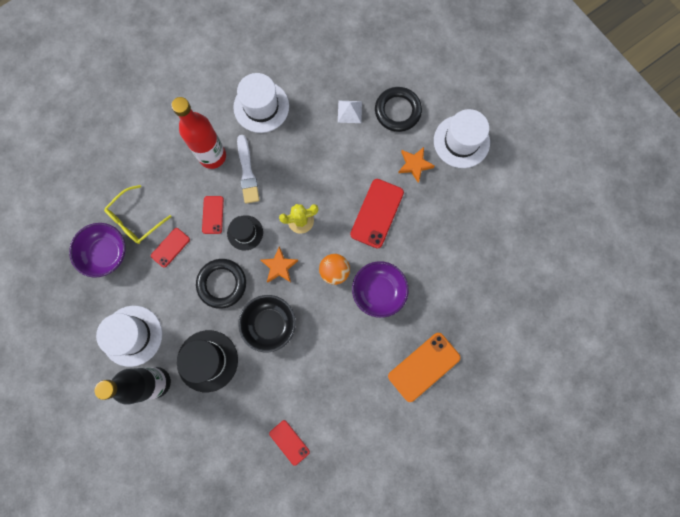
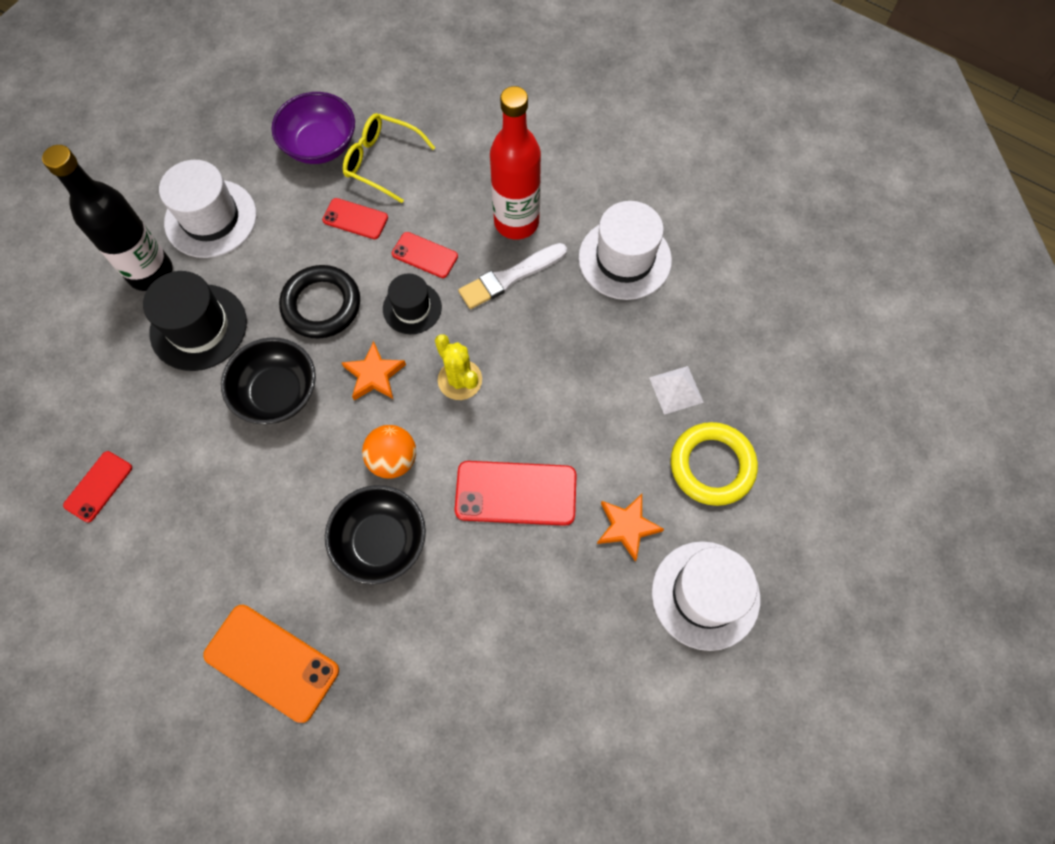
camera: 70 degrees right, 10 degrees down
red phone [202,196,224,234] -> red phone turned 45 degrees clockwise [392,232,458,278]
purple bowl [352,261,409,318] -> black bowl [325,485,426,584]
black ring [375,87,422,132] -> yellow ring [671,422,758,506]

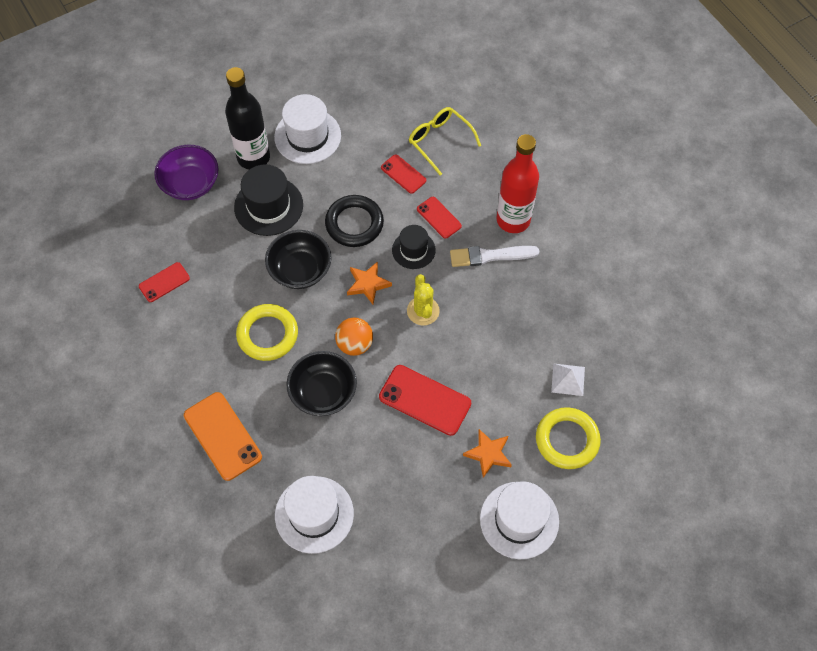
camera: 25 degrees right, 5 degrees down
purple bowl [271,92,355,164] -> purple bowl moved to [154,145,219,200]
white hat [578,201,672,300] -> white hat moved to [275,476,354,554]
none -> yellow ring [236,304,298,361]

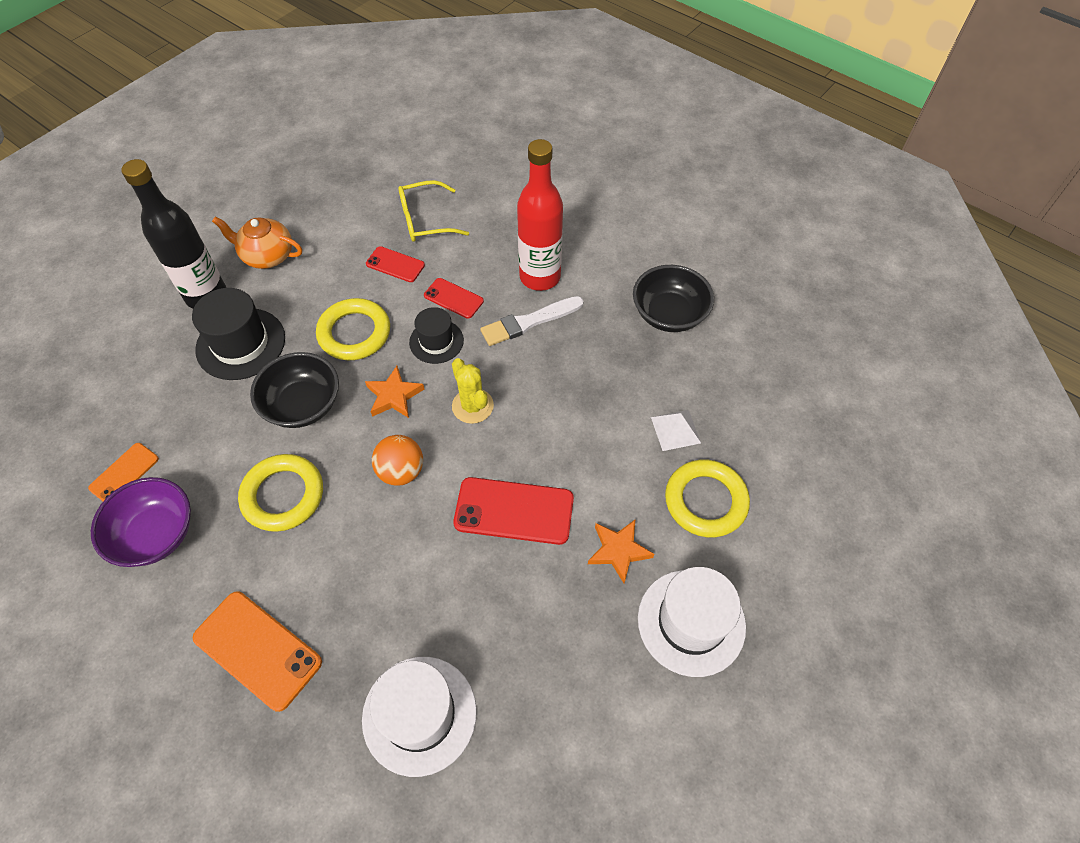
camera: 20 degrees left, 5 degrees down
red phone [139,262,190,302] -> orange phone [88,443,159,501]
purple bowl [154,145,219,200] -> purple bowl moved to [91,477,191,567]
white hat [274,94,341,164] -> orange teapot [212,217,302,269]
black bowl [286,351,357,416] -> black bowl moved to [633,265,714,332]
black ring [325,195,384,247] -> yellow ring [316,298,390,360]
yellow glasses [409,107,481,175] -> yellow glasses turned 45 degrees counterclockwise [398,180,469,242]

